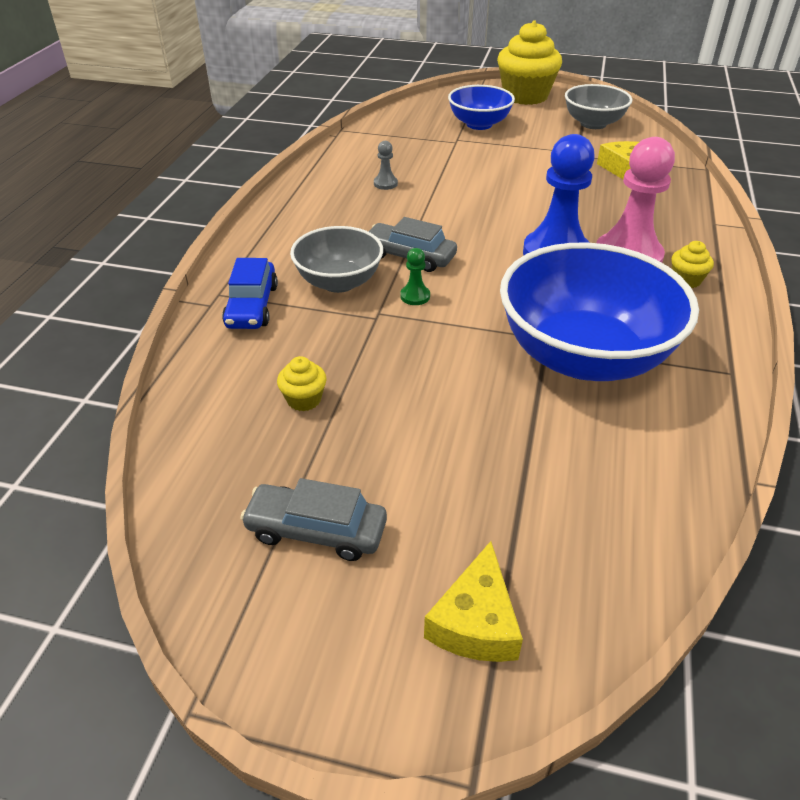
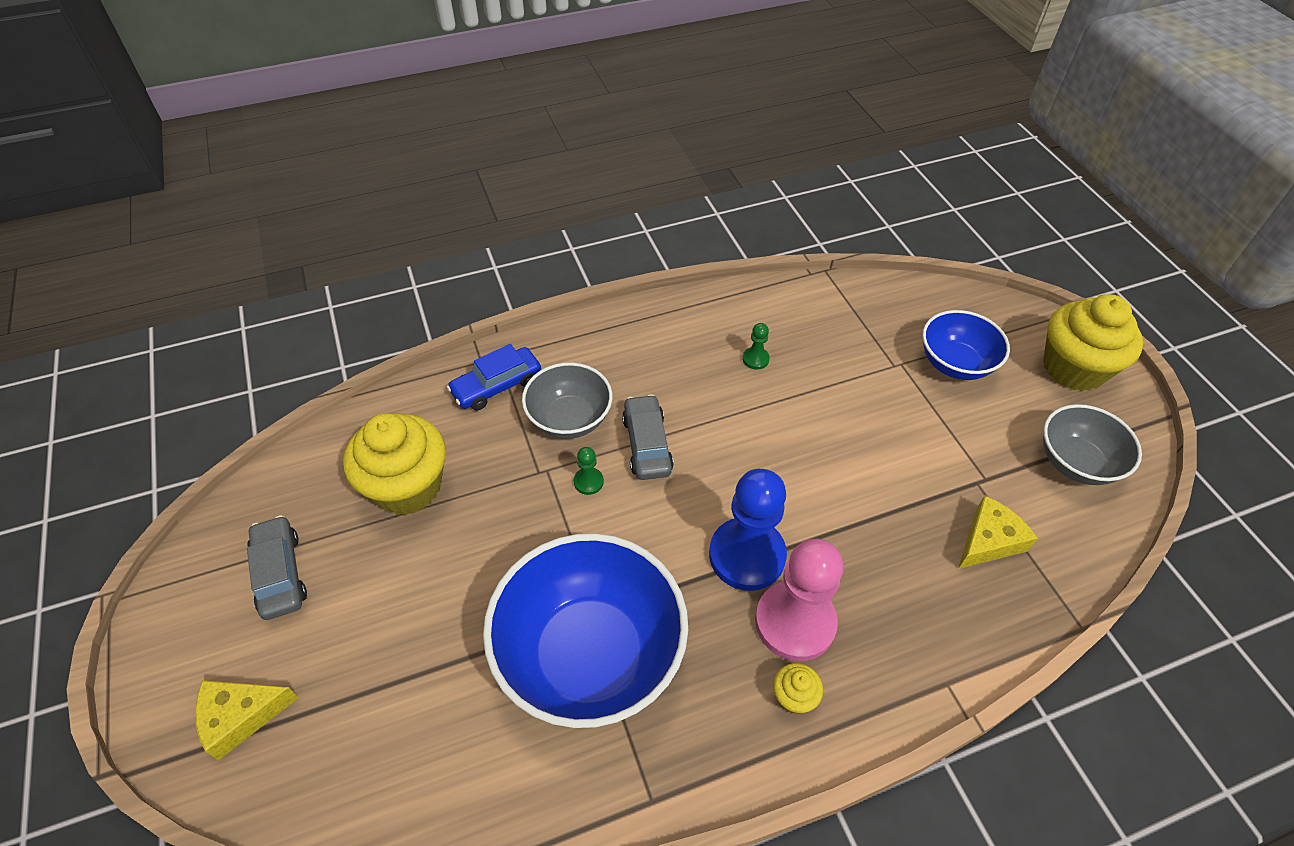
camera: 55 degrees right, 10 degrees up
yellow cupcake [277,356,327,411] -> yellow cupcake [343,413,446,515], size x2.32
grey pawn [374,141,398,190] -> green pawn [742,323,770,370]

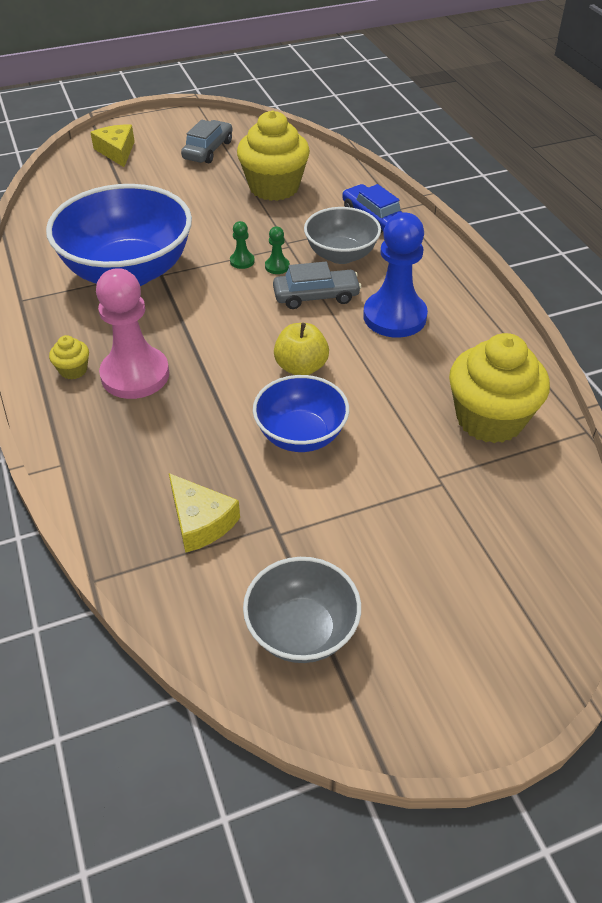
camera: 90 degrees right, 5 degrees down
grey car [247,515,307,620] -> grey car turned 45 degrees counterclockwise [181,120,232,163]
blue pawn [709,469,787,591] -> blue pawn moved to [363,213,428,337]
green pawn [742,323,770,370] -> green pawn moved to [230,221,255,269]
blue bowl [922,310,1010,380] -> blue bowl moved to [253,375,349,452]
yellow cupcake [1043,294,1143,391] -> yellow cupcake moved to [449,333,550,443]
none -> yellow apple [274,323,329,375]

